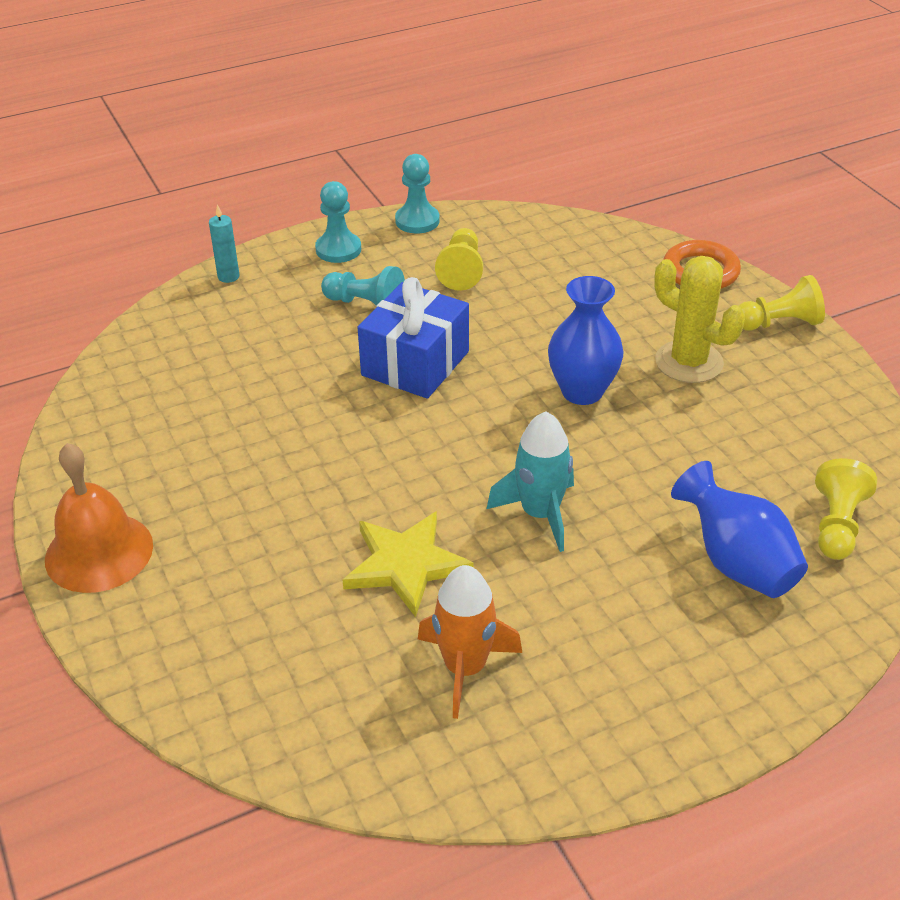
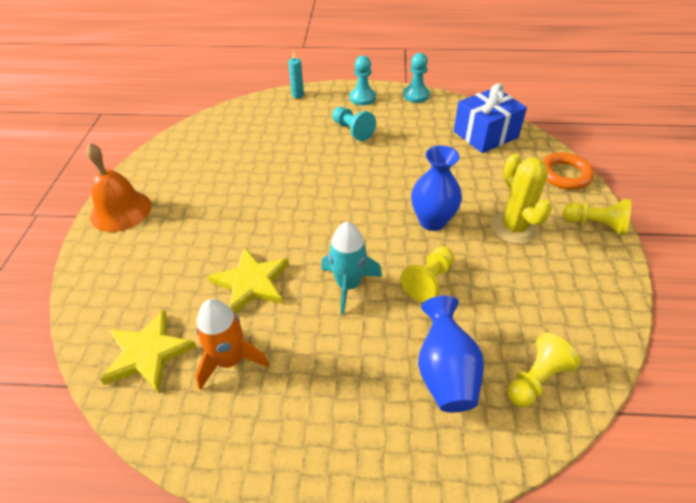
camera: 30 degrees right, 5 degrees up
blue gift [357,277,469,399] -> blue gift moved to [454,83,527,153]
yellow pawn [435,228,483,291] -> yellow pawn moved to [401,246,454,302]
none -> yellow star [100,310,196,392]

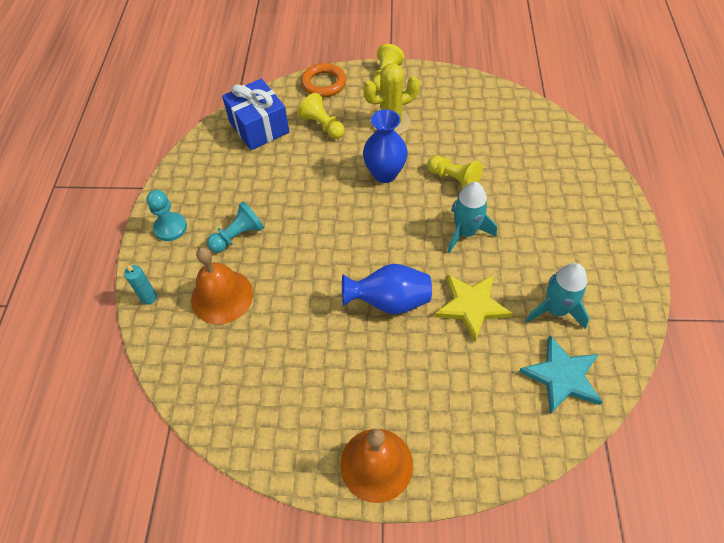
camera: 90 degrees left, 10 degrees up
yellow star [100,310,196,392] -> turquoise star [519,335,602,414]
orange rocket [195,299,269,390] -> turquoise rocket [526,263,590,329]
turquoise pawn [403,53,430,103] -> none
blue vase [418,296,484,413] -> blue vase moved to [342,264,432,315]
yellow pawn [507,333,581,407] -> yellow pawn moved to [298,93,345,139]
none -> orange bell [191,247,253,324]

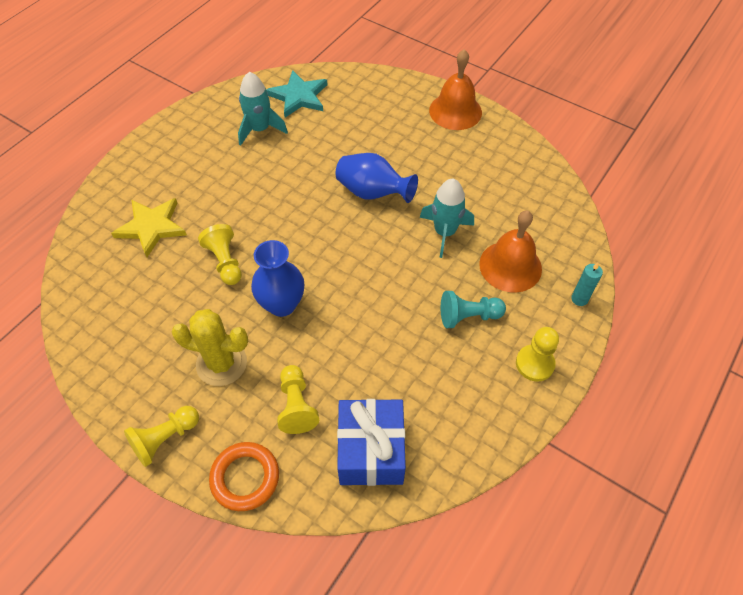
camera: 150 degrees left, 0 degrees up
turquoise pawn [146,190,187,241] -> yellow pawn [516,327,559,382]
yellow star [434,274,513,342] -> yellow star moved to [111,198,187,257]
turquoise rocket [448,182,497,253] -> turquoise rocket moved to [420,179,474,258]

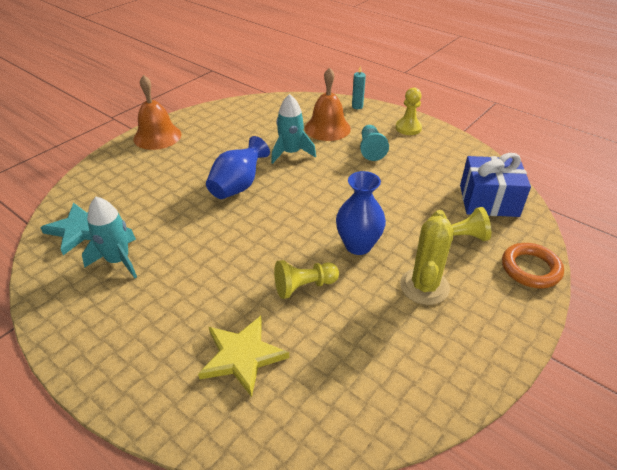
camera: 85 degrees left, 15 degrees down
yellow pawn [124,406,199,467] -> none

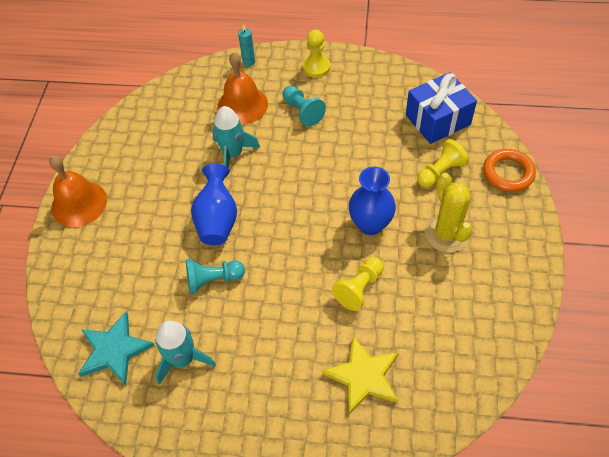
camera: 30 degrees left, 15 degrees up
none -> turquoise pawn [186,259,245,294]

